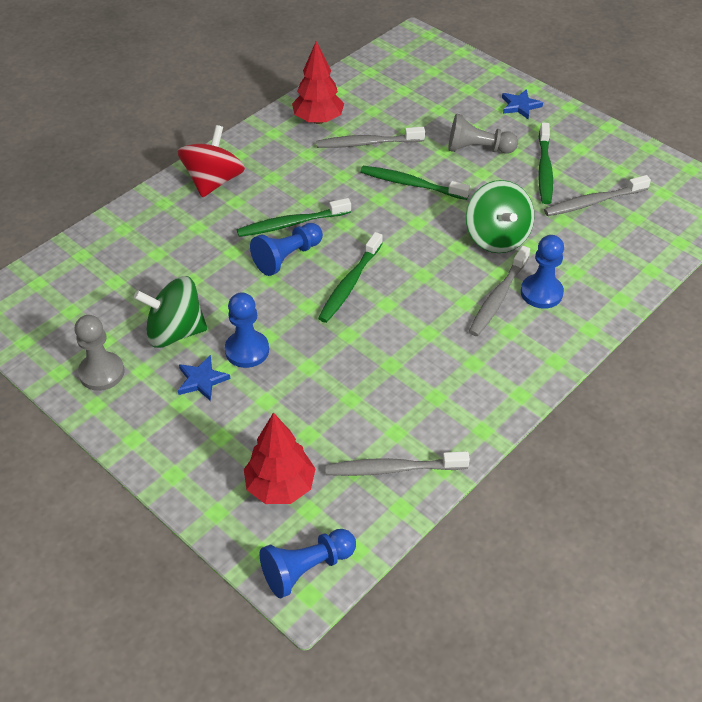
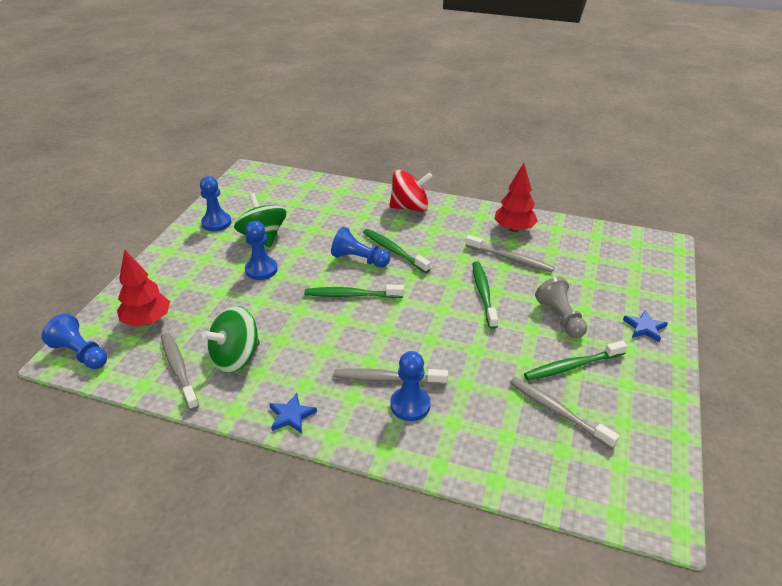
camera: 65 degrees right, 10 degrees down
grey pawn [75,315,124,391] -> blue pawn [200,176,231,231]
blue star [178,355,230,401] -> blue star moved to [269,393,317,434]
grey toothbrush [316,127,425,148] -> grey toothbrush turned 150 degrees clockwise [465,235,555,272]
green spinning top [466,180,534,253] -> green spinning top moved to [202,306,260,373]

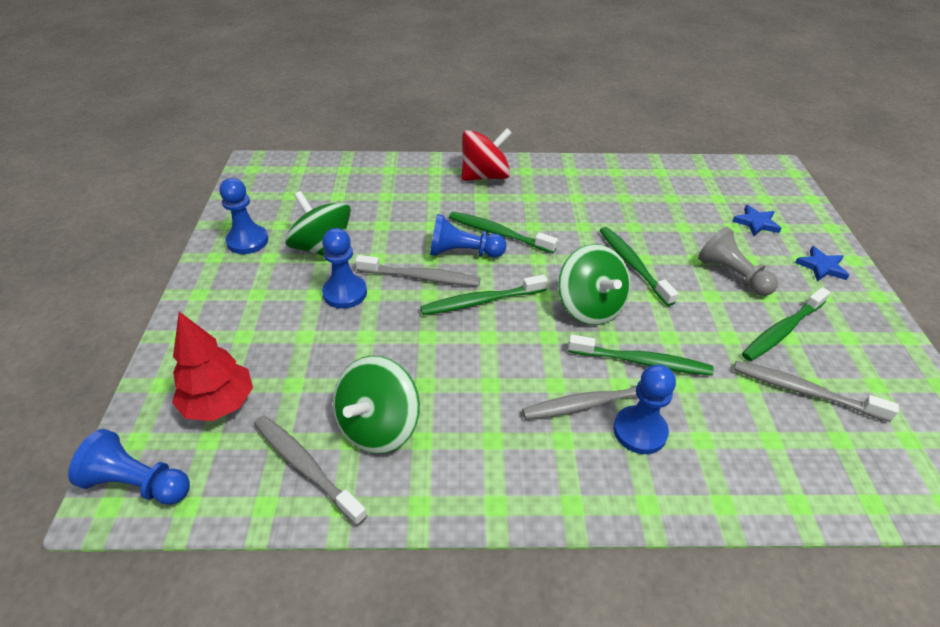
camera: 20 degrees left, 5 degrees up
blue star [269,393,317,434] -> blue star moved to [732,205,782,236]
grey toothbrush [465,235,555,272] -> grey toothbrush moved to [355,255,481,286]
red tree [494,163,538,232] -> none
none -> green spinning top [558,244,631,325]
none -> green toothbrush [568,335,714,376]

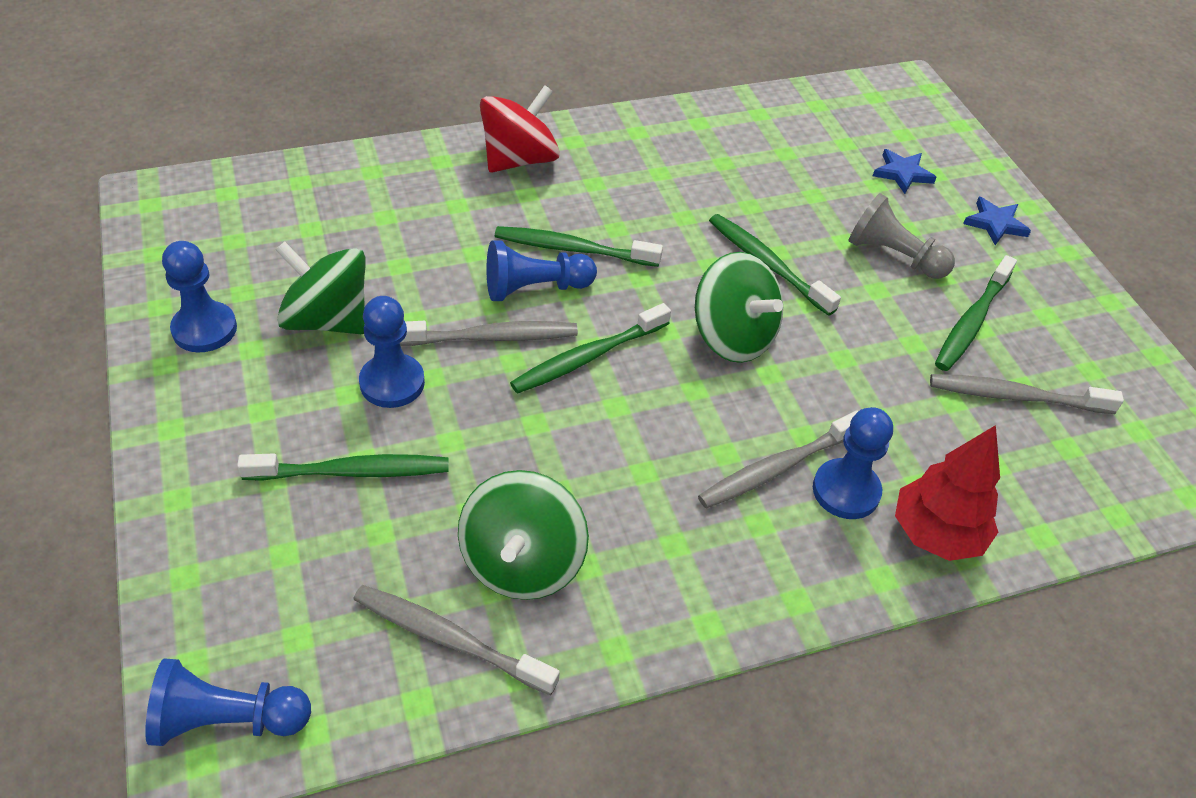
camera: 20 degrees left, 5 degrees up
red tree [172,312,253,421] -> red tree moved to [895,425,1000,561]
green toothbrush [568,335,714,376] -> green toothbrush moved to [237,453,449,481]

